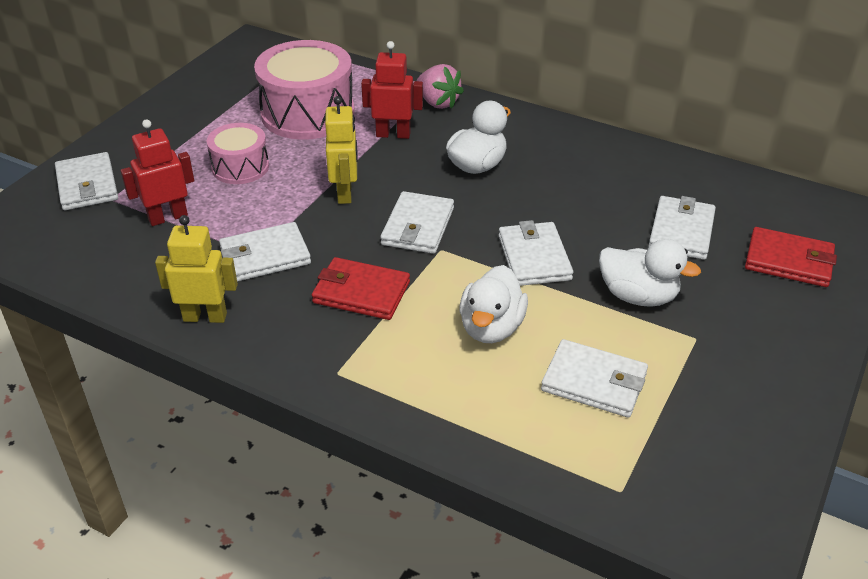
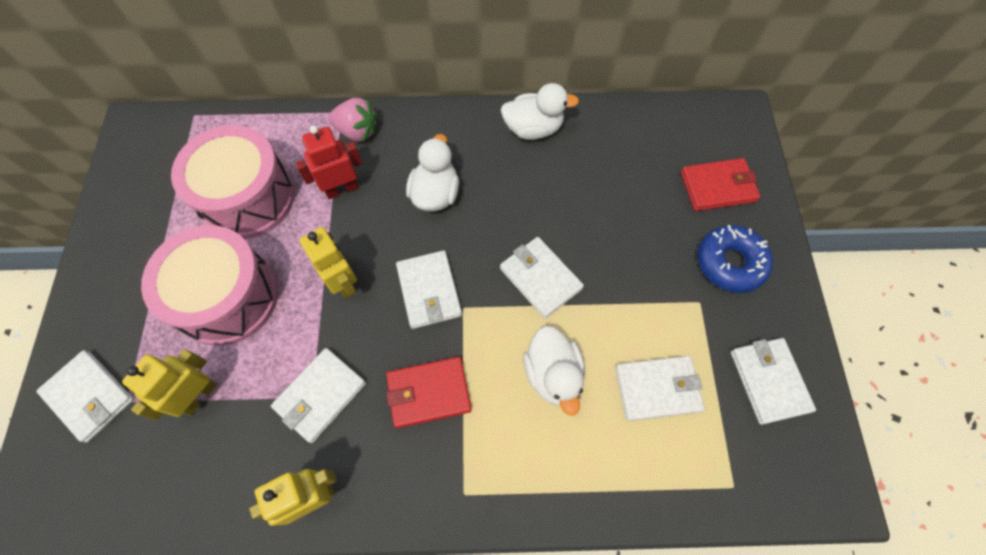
camera: 30 degrees left, 25 degrees up
red robot [121,119,194,226] -> yellow robot [122,349,217,420]
pink drum [207,123,269,184] -> pink drum [141,225,278,346], size x1.76
white duck [599,239,701,307] -> white duck moved to [500,83,579,140]
white wallet [648,196,716,260] -> white wallet moved to [730,338,816,425]
none -> blue donut [698,225,773,293]

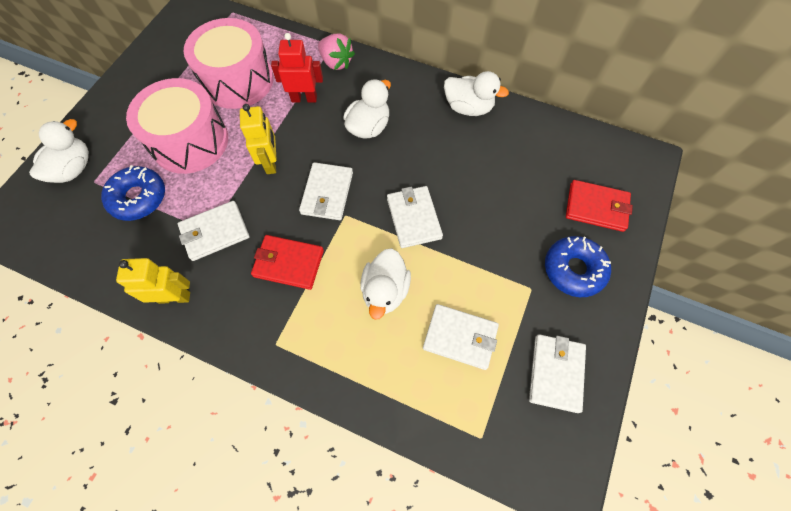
camera: 25 degrees right, 0 degrees up
white wallet [36,350,134,443] -> white duck [29,119,89,183]
yellow robot [122,349,217,420] -> blue donut [101,165,165,221]

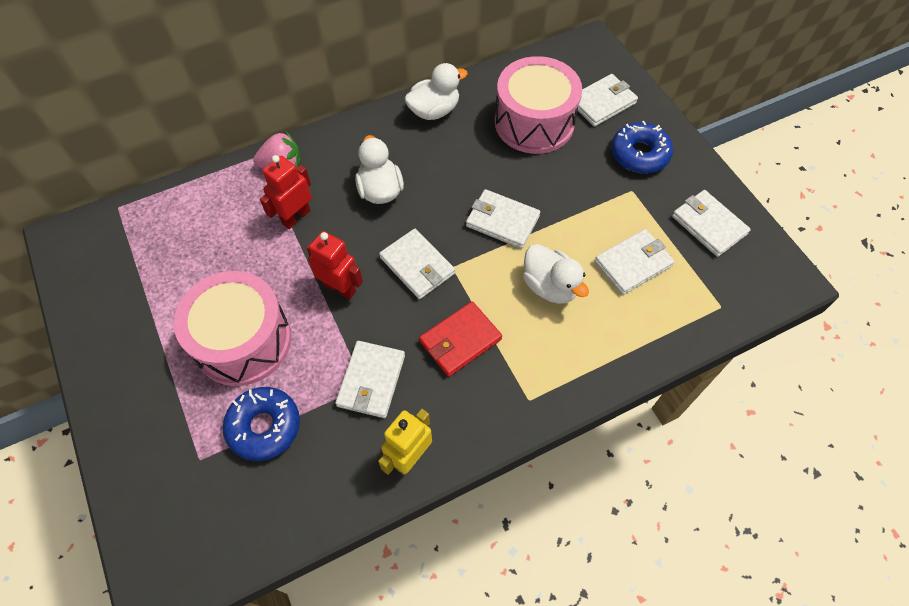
camera: 50 degrees left, 5 degrees down
white duck [29,119,89,183] -> none
pink drum [184,18,274,109] -> pink drum moved to [495,56,582,154]
yellow robot [240,104,277,174] -> red robot [307,231,363,300]
red wallet [566,180,633,232] -> white wallet [577,74,638,127]

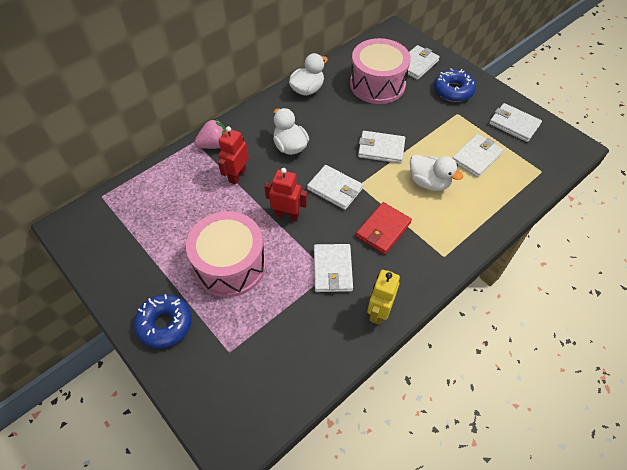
camera: 15 degrees left, 5 degrees down
blue donut [223,387,300,461] -> blue donut moved to [134,294,192,349]

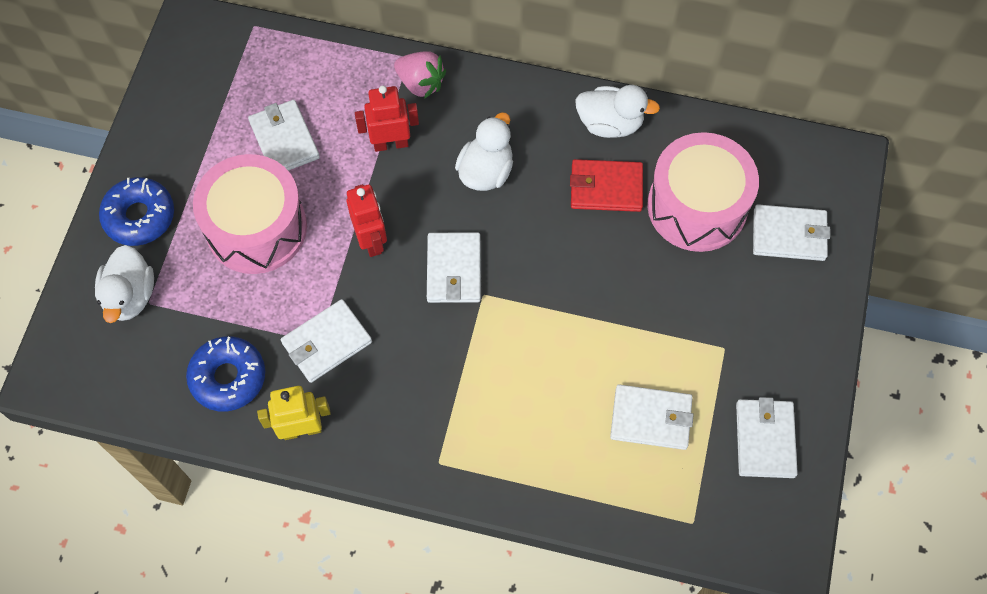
camera: 55 degrees right, 10 degrees up
red wallet [356,202,412,254] -> red wallet moved to [570,159,643,212]
white wallet [358,131,405,163] -> white wallet moved to [248,100,320,171]
white duck [410,154,463,191] -> white duck moved to [95,245,154,323]
blue donut [434,68,476,102] -> blue donut moved to [186,336,265,412]

